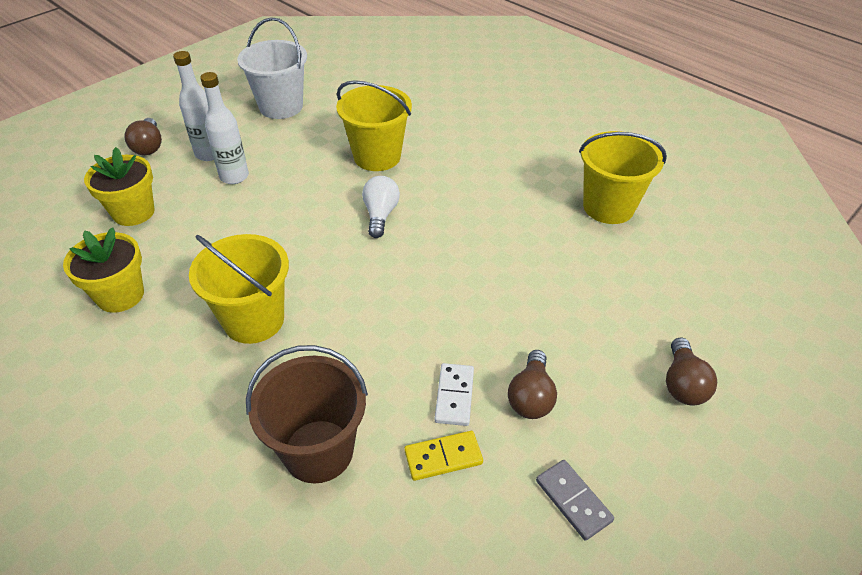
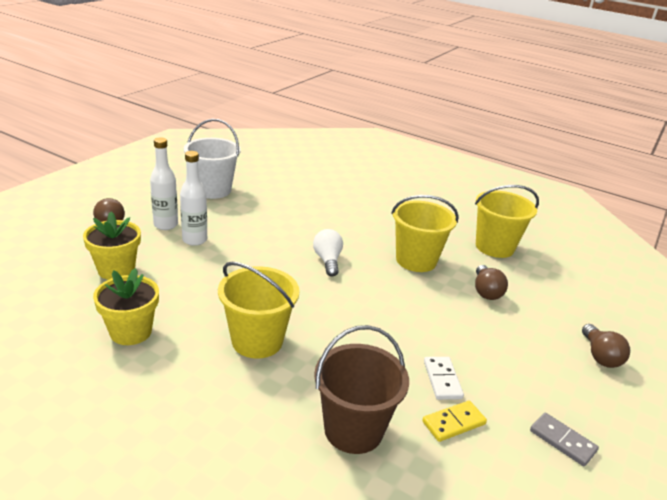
camera: 15 degrees left, 15 degrees down
yellow bucket [336,80,412,171] -> yellow bucket moved to [391,195,459,272]
brown light bulb [508,350,557,419] -> brown light bulb moved to [475,265,508,300]

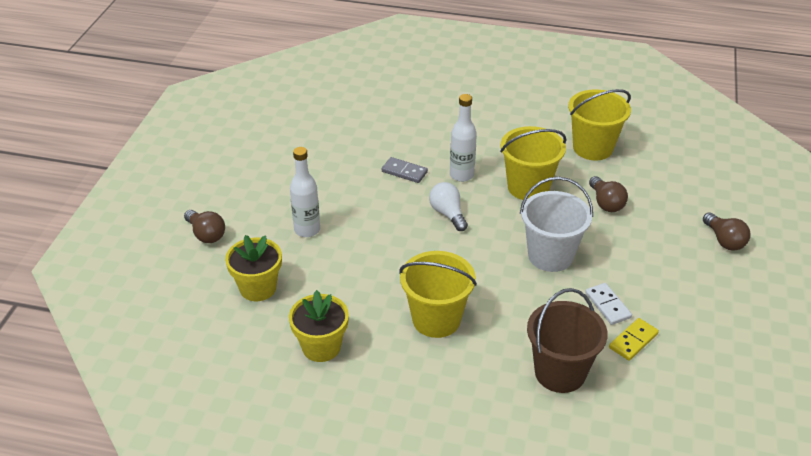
camera: 15 degrees left, 10 degrees up
white bottle [150,138,178,230] -> white bottle moved to [450,94,477,182]
white bucket [184,119,240,199] -> white bucket moved to [520,177,593,272]
grey domino [530,413,599,466] -> grey domino moved to [382,157,428,183]

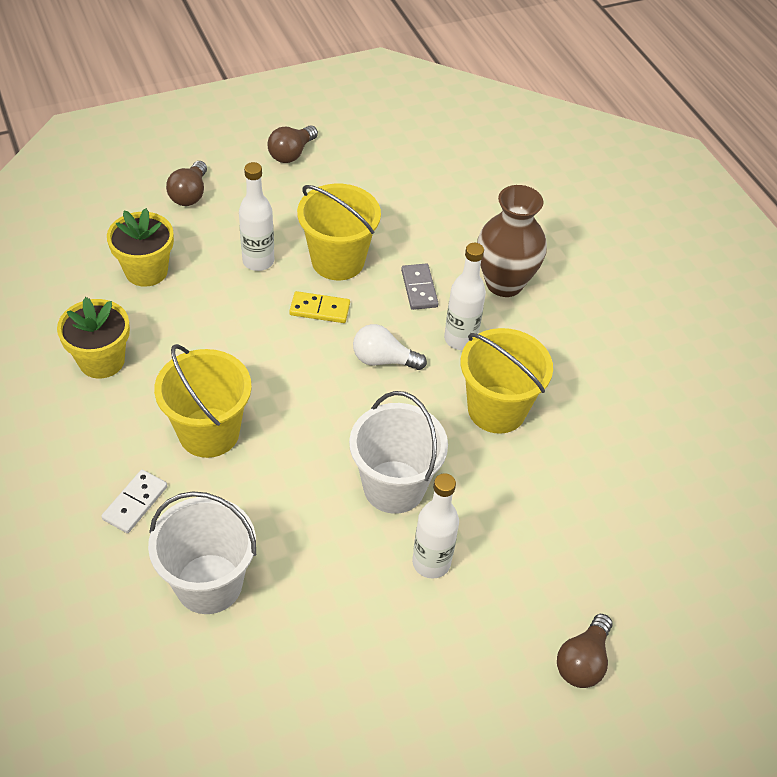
camera: 50 degrees right, 10 degrees up
white light bulb [429,182,468,231] -> white light bulb turned 105 degrees counterclockwise [353,324,427,370]
brown bucket [527,288,608,393] -> white bucket [148,491,256,614]
yellow bucket [568,89,631,160] -> yellow bucket moved to [297,184,381,280]
white domino [585,283,632,325] -> white domino moved to [101,470,167,533]
brown light bulb [589,176,628,212] -> brown light bulb moved to [267,125,318,163]
yellow domino [609,318,659,361] -> yellow domino moved to [289,291,350,323]
none -> white bottle [412,473,459,579]
none -> brown vase [477,185,547,297]

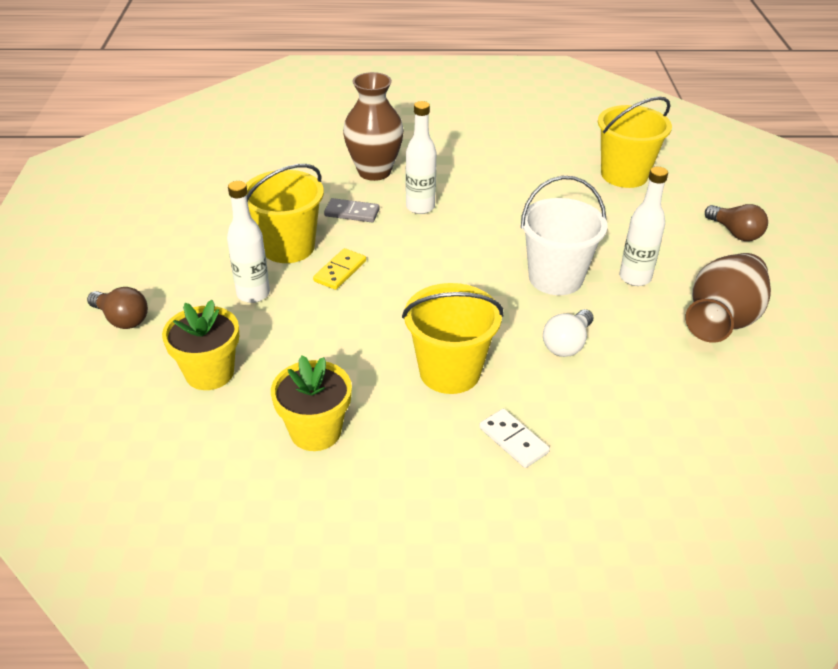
camera: 65 degrees left, 10 degrees down
white bucket [148,491,256,614] -> none
brown light bulb [267,125,318,163] -> none
white light bulb [353,324,427,370] -> white light bulb moved to [543,309,593,357]
yellow bucket [461,328,553,434] -> yellow bucket moved to [598,96,672,188]
none -> brown vase [685,253,771,343]

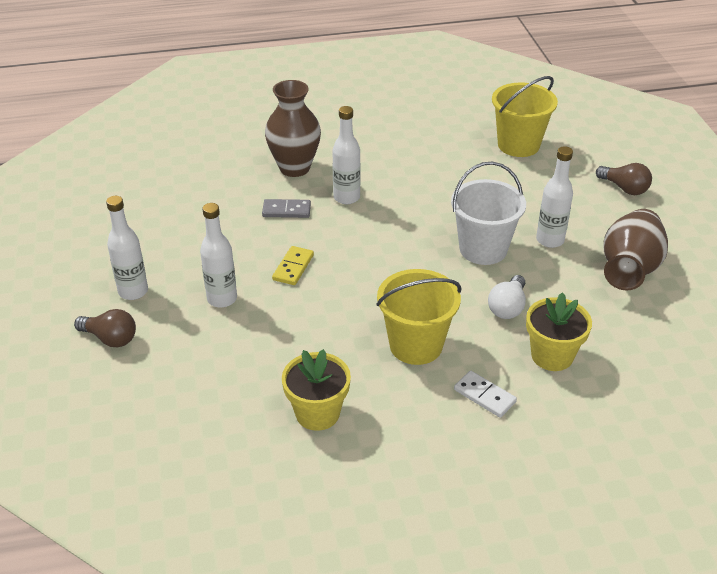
camera: 10 degrees left, 0 degrees up
yellow flower pot [162,300,239,390] -> yellow flower pot moved to [526,292,592,371]
yellow bucket [246,164,324,263] -> none
none -> white bottle [106,196,148,300]

